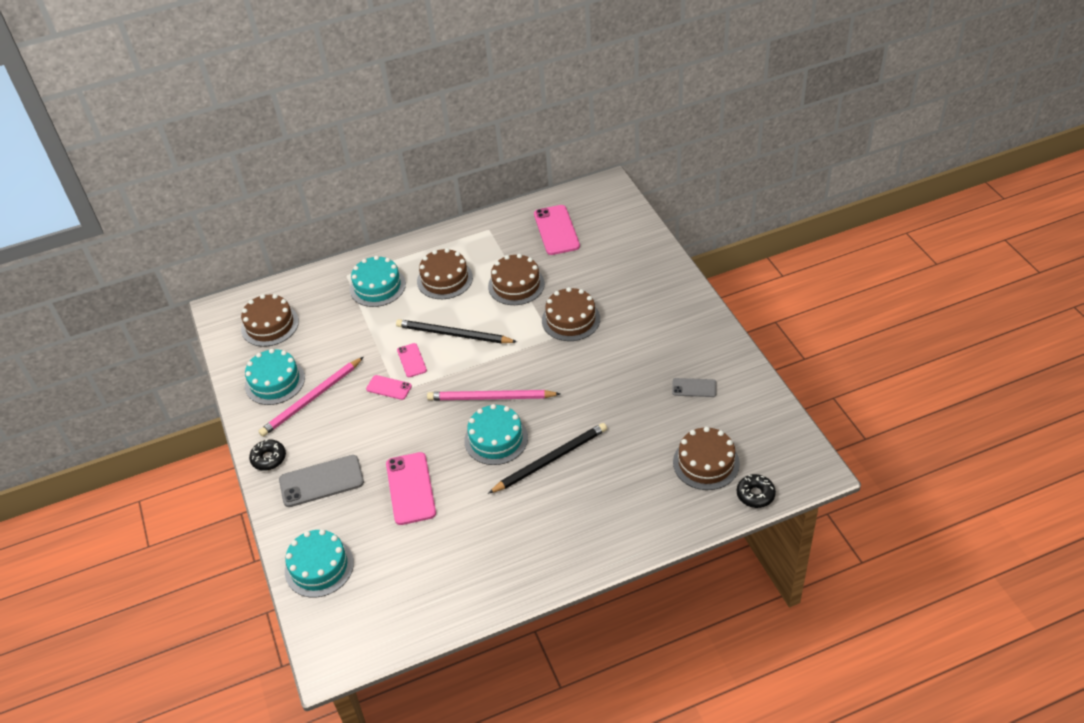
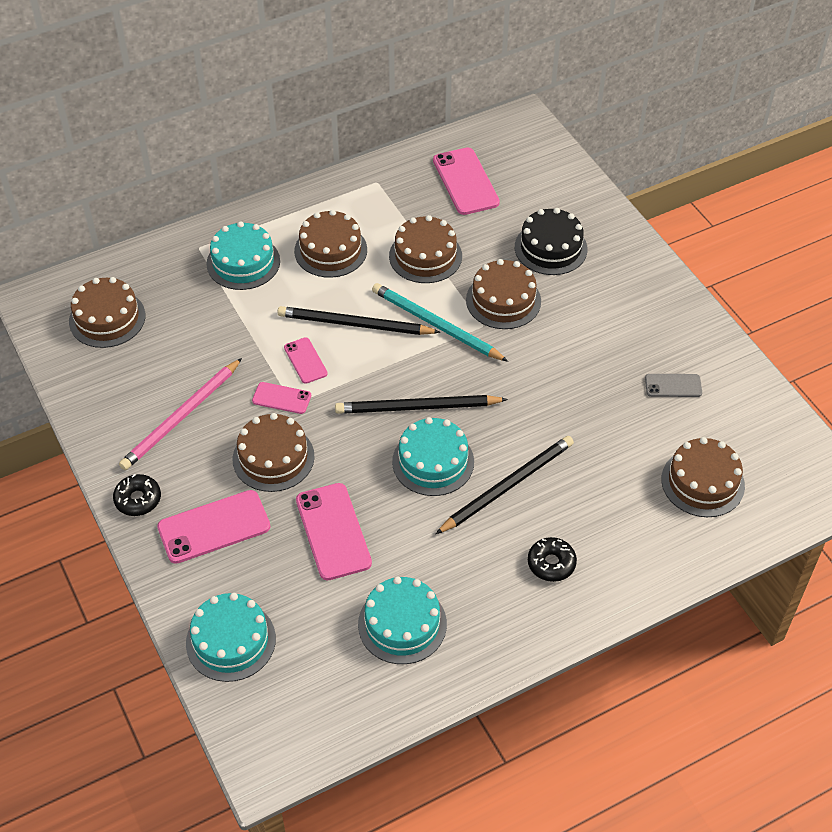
camera: 10 degrees left, 5 degrees up
turquoise cake [245,349,305,405] -> turquoise cake moved to [358,576,447,664]
grey phone [279,455,364,507] -> pink phone [157,490,270,564]
pink pencil [427,390,560,400] -> black pencil [335,395,508,414]
black donut [737,474,776,508] -> black donut moved to [528,537,577,582]
none -> brown cake [232,413,315,492]
none -> turquoise pencil [372,283,508,362]
none -> black cake [515,208,587,275]

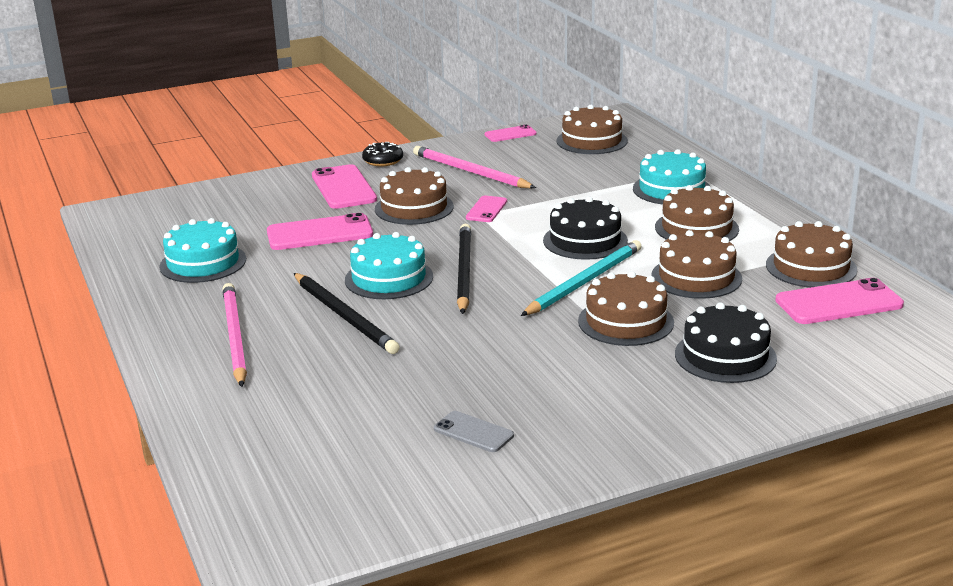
camera: 95 degrees right, 25 degrees down
turquoise cake [186,593,276,682] -> none
black pencil [277,306,440,335] -> black cake [543,197,628,260]
pink phone [284,337,328,384] -> pink phone moved to [485,125,537,142]
black donut [528,537,577,582] -> pink pencil [222,283,247,387]
grey phone [645,374,702,397] -> grey phone turned 60 degrees counterclockwise [434,411,514,452]
brown cake [661,437,745,517] -> brown cake moved to [766,221,857,288]

